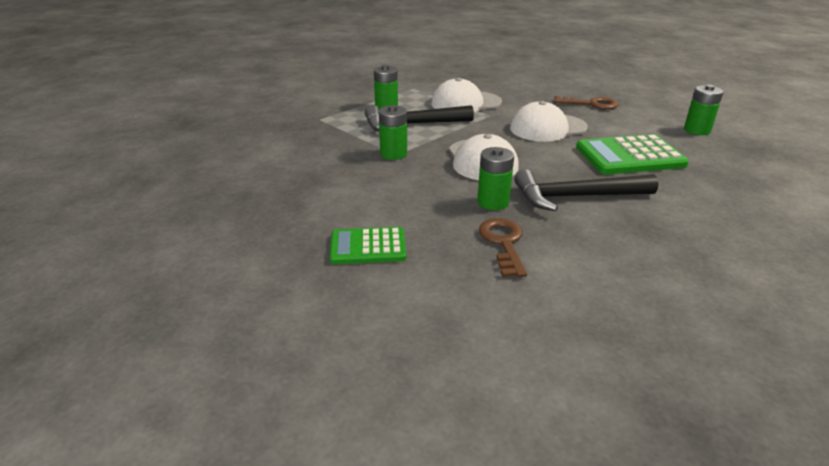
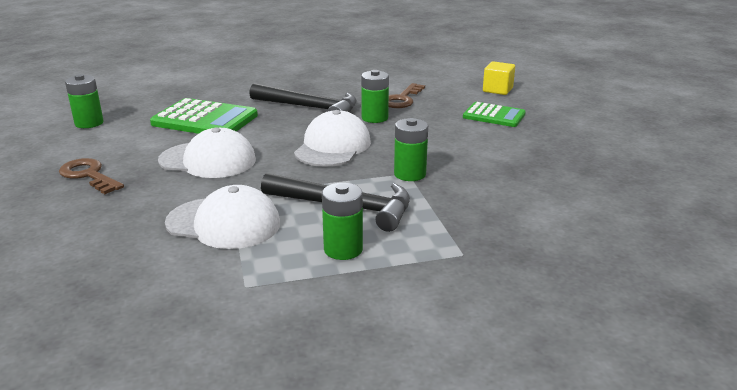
camera: 150 degrees left, 5 degrees down
none -> yellow cube [483,61,515,95]

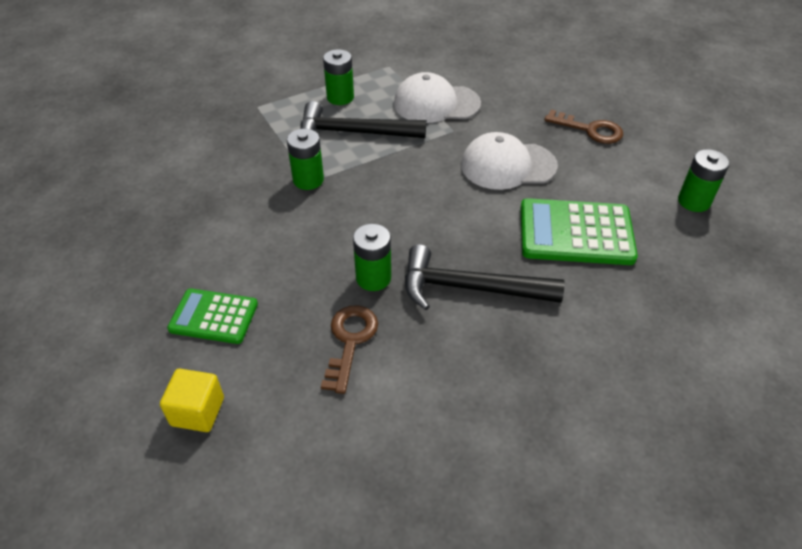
camera: 165 degrees right, 20 degrees up
white cap [294,110,371,167] -> none

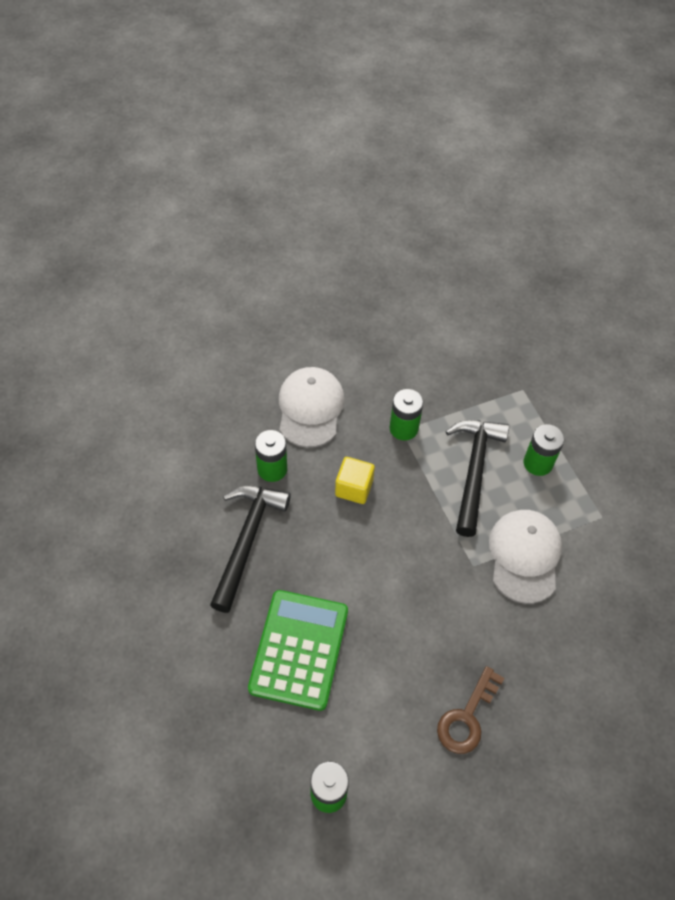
camera: 95 degrees right, 10 degrees up
yellow cube [160,369,224,432] -> yellow cube moved to [335,457,375,504]
green calculator [167,288,258,344] -> none
brown key [321,306,378,394] -> none
white cap [461,132,558,190] -> white cap moved to [279,367,344,448]

